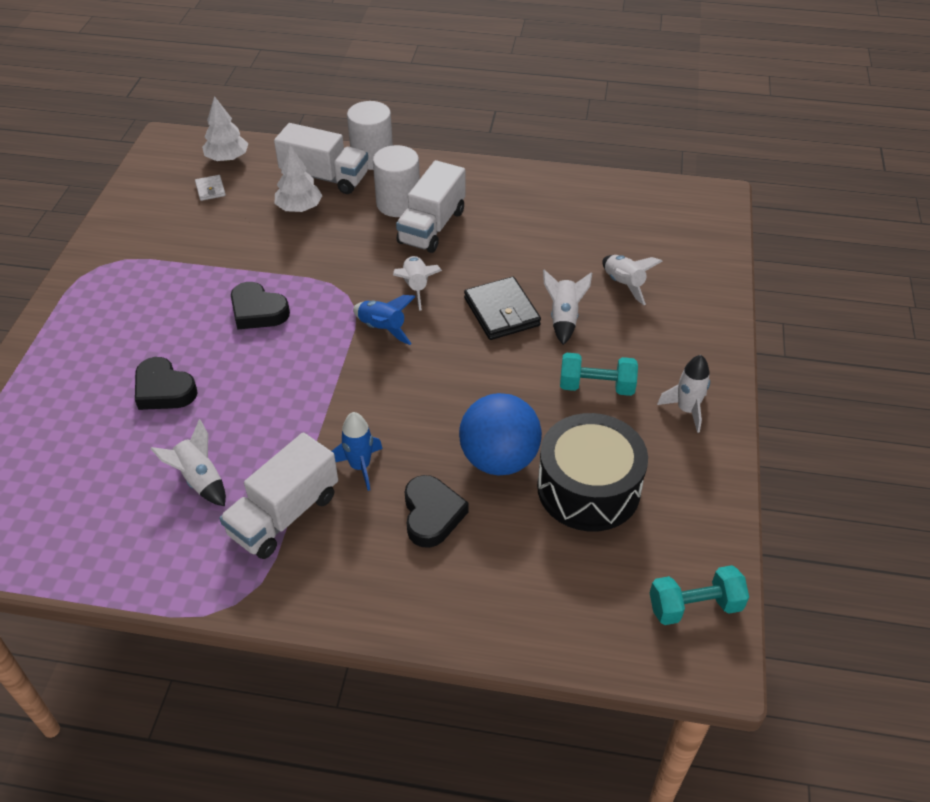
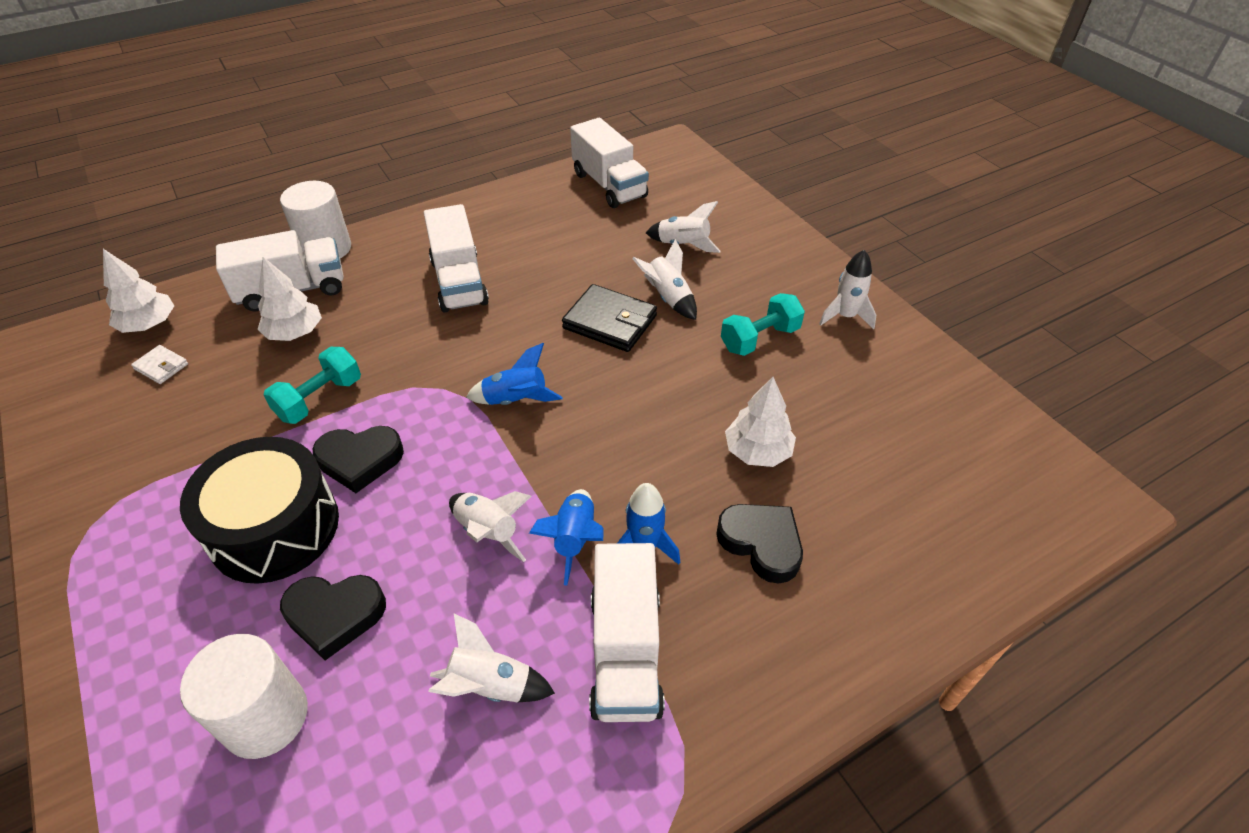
camera: 40 degrees left, 0 degrees up
white cylinder [373,145,420,217] -> white cylinder moved to [180,634,308,759]
white rocket [393,256,442,311] -> white rocket moved to [449,491,532,562]
blue ball [459,393,542,476] -> white tree [725,377,796,467]
black drum [537,413,648,532] -> black drum moved to [180,437,339,584]
turquoise dumbbell [650,565,749,625] -> turquoise dumbbell moved to [263,347,361,424]
none -> blue rocket [529,489,604,586]
none -> white truck [570,118,649,208]

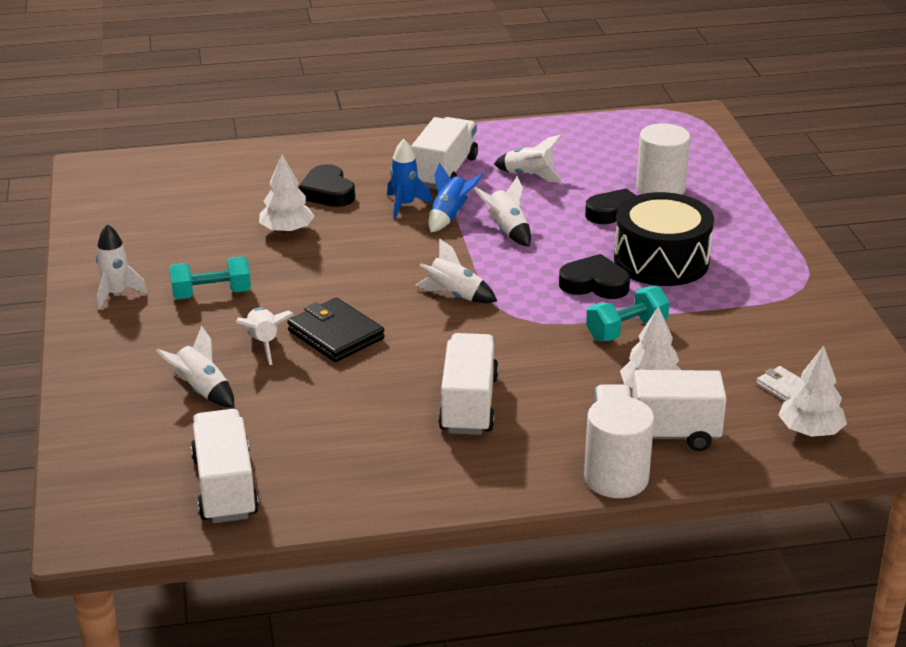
camera: 160 degrees left, 15 degrees down
blue rocket [466,343,563,405] -> white rocket [415,238,497,303]

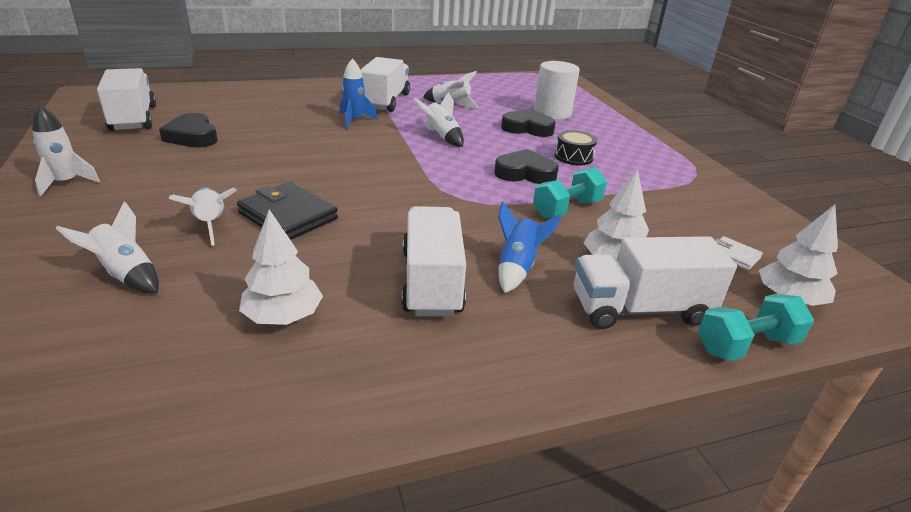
camera: 10 degrees left, 0 degrees up
turquoise dumbbell [170,256,251,299] -> turquoise dumbbell moved to [698,294,814,361]
white truck [191,409,259,523] -> white truck moved to [97,68,156,131]
white tree [259,155,315,234] -> white tree moved to [239,209,323,325]
black heart [298,164,355,207] -> black heart moved to [159,113,218,148]
white rocket [415,238,497,303] -> none
blue rocket [428,163,484,232] -> blue rocket moved to [498,202,562,293]
white cylinder [584,396,654,498] -> none
black drum [614,192,714,286] -> black drum [555,130,597,165], size x0.48

